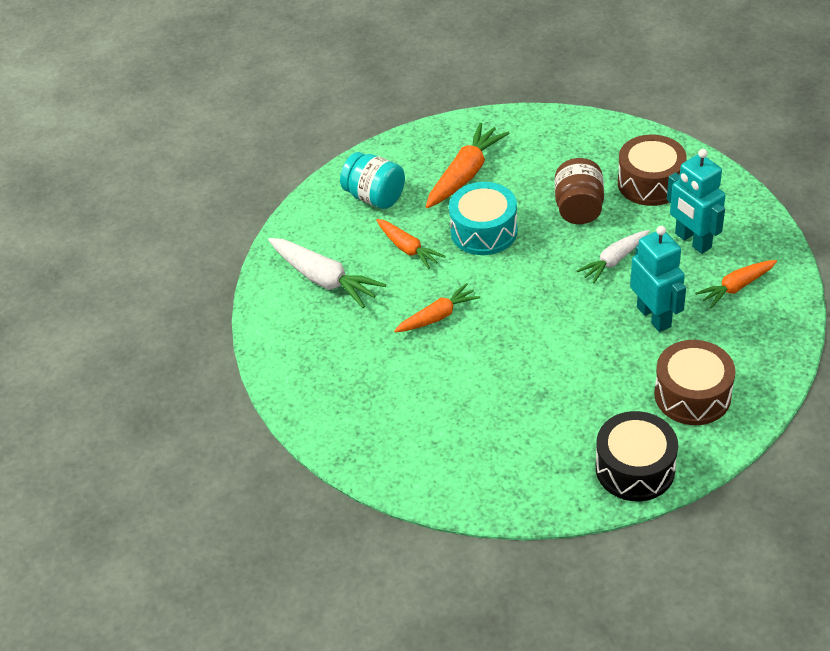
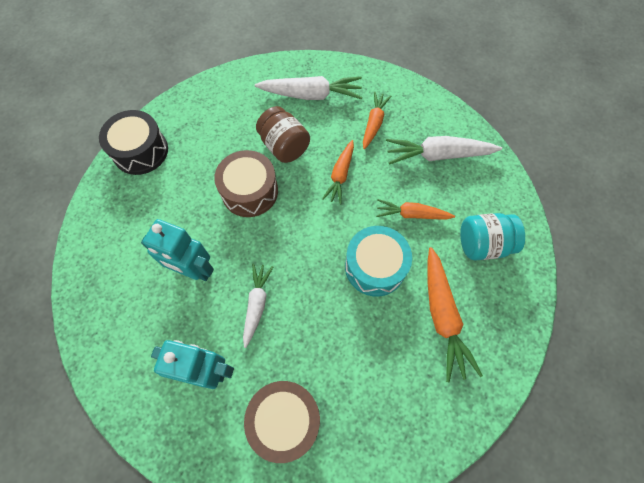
camera: 135 degrees right, 20 degrees up
brown jar [555,158,604,224] -> brown jar moved to [256,106,310,163]
brown drum [654,340,736,425] -> brown drum moved to [214,150,278,217]
orange carrot [695,260,777,308] -> orange carrot moved to [363,91,391,149]
none -> white carrot [255,76,362,100]

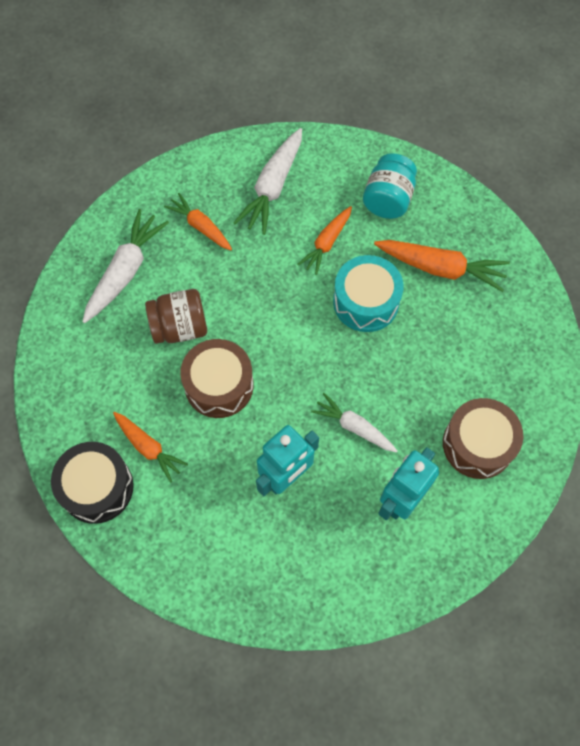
camera: 65 degrees left, 0 degrees up
orange carrot [322,140,354,205] -> orange carrot moved to [113,412,188,482]

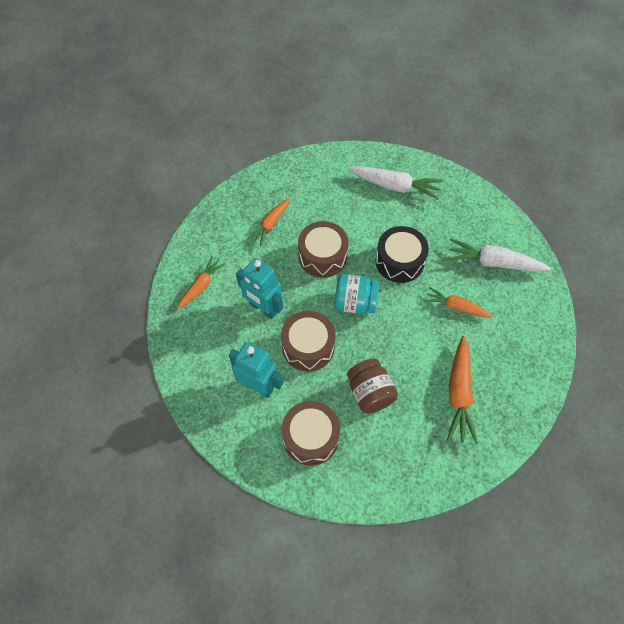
camera: 80 degrees right, 5 degrees down
black drum [51,442,134,524] -> black drum moved to [375,226,429,283]
brown jar [145,289,207,344] -> brown jar moved to [347,358,398,414]
orange carrot [164,193,232,250] -> orange carrot moved to [177,256,225,309]
white carrot [311,393,397,453] -> brown drum [281,311,336,372]
turquoise drum [333,255,404,332] -> none
turquoise jar [363,153,417,219] -> turquoise jar moved to [334,274,379,314]

